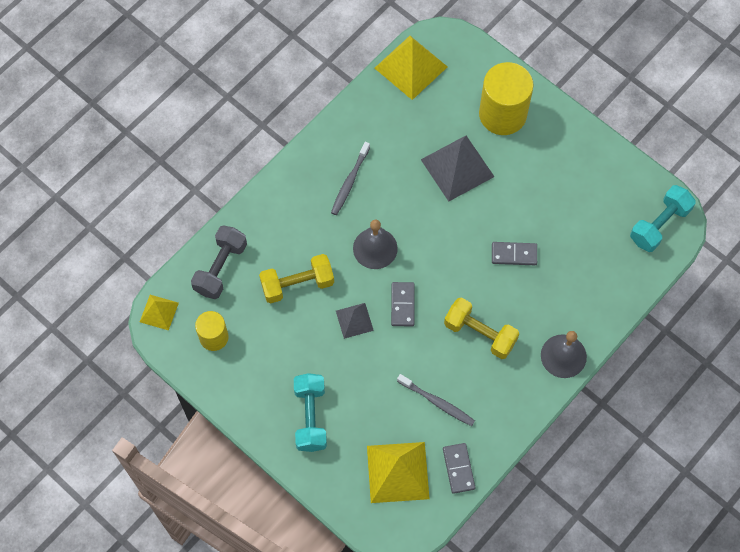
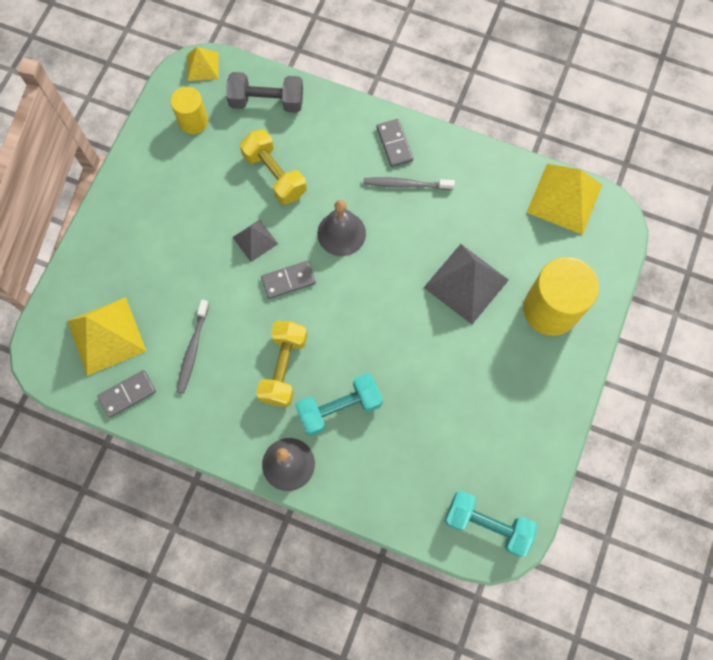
camera: 70 degrees right, 5 degrees up
turquoise dumbbell [294,373,327,452] -> turquoise dumbbell moved to [295,373,383,436]
grey domino [492,242,537,265] -> grey domino moved to [377,119,413,167]

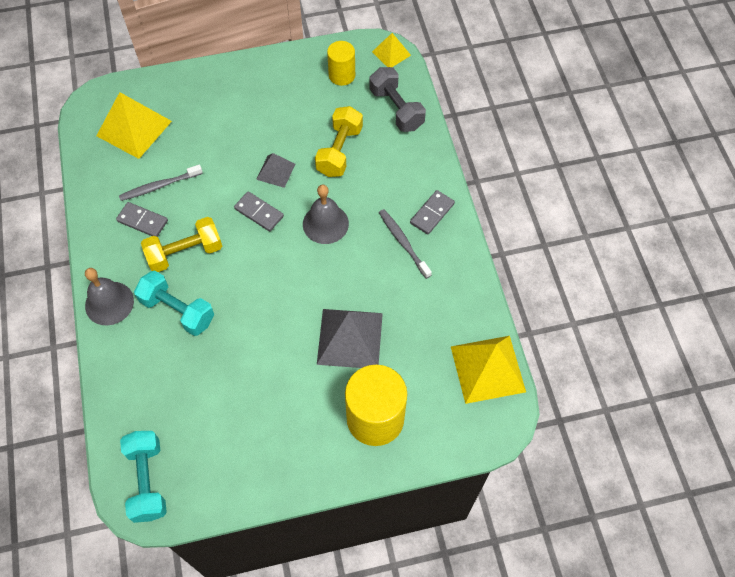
camera: 55 degrees right, 10 degrees down
grey domino [98,370,156,418] -> grey domino moved to [116,202,168,237]

